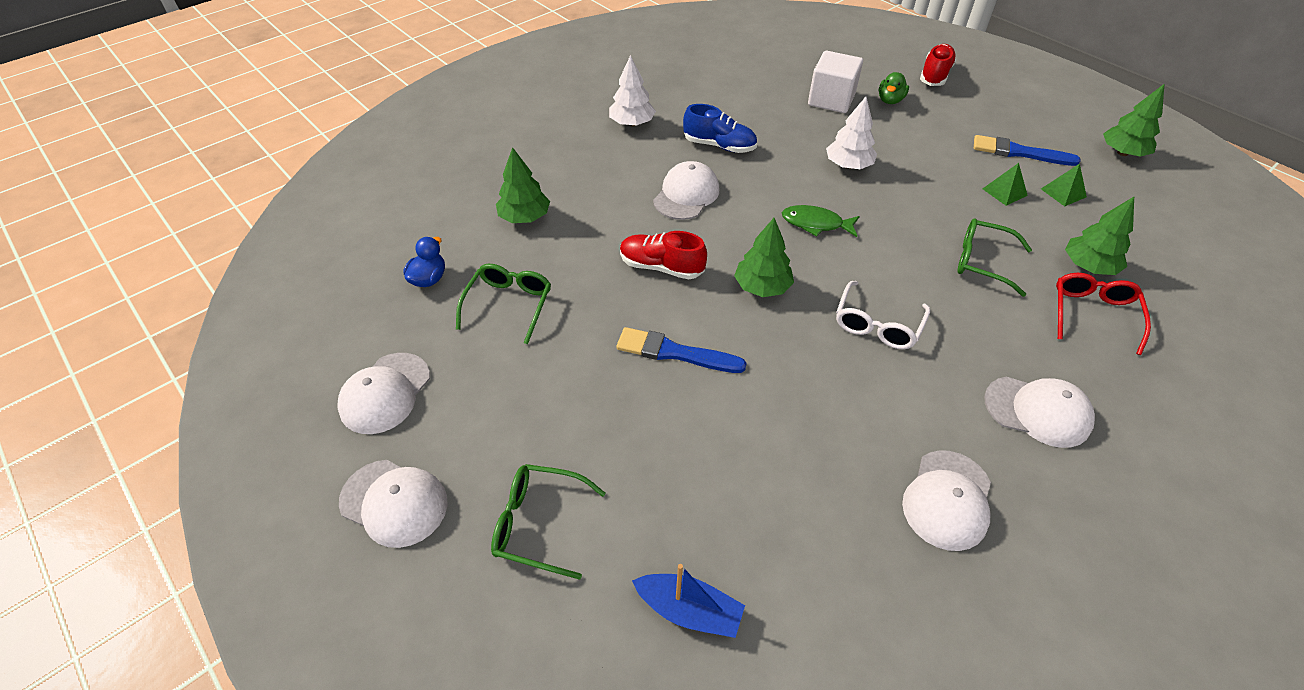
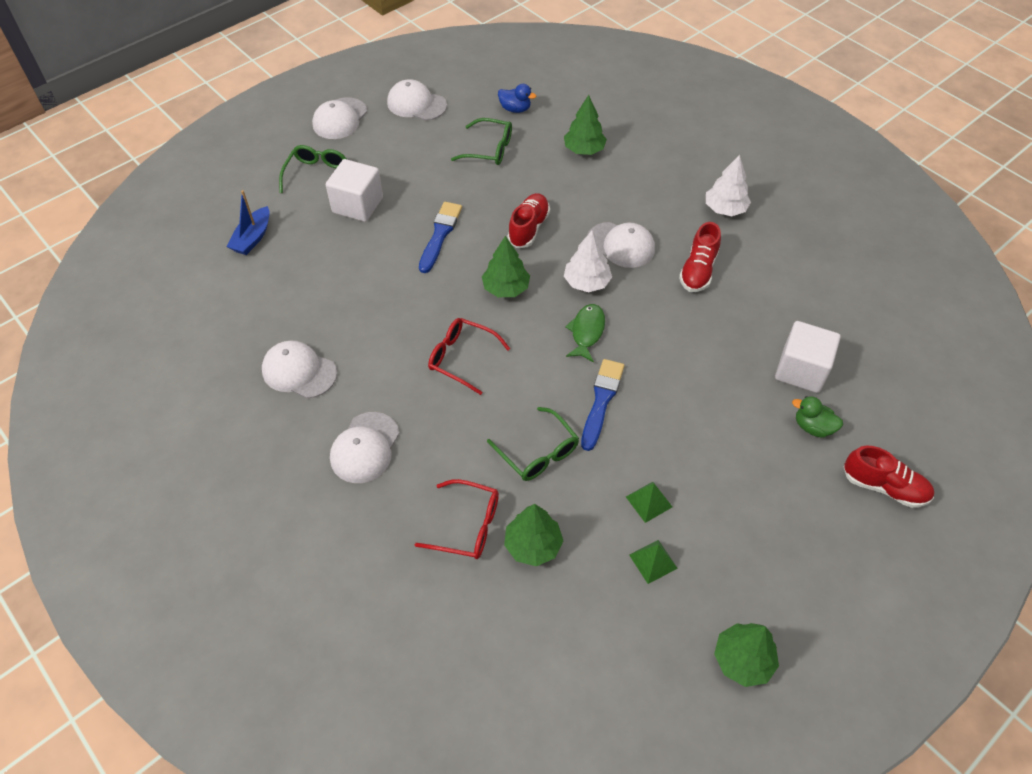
camera: 90 degrees right, 5 degrees up
blue shoe [683,104,757,153] -> red shoe [679,222,721,292]
white tree [826,97,877,169] -> white tree moved to [564,230,612,292]
white glasses [836,281,930,349] -> red glasses [428,318,510,395]
green glasses [957,218,1032,297] -> green glasses turned 120 degrees clockwise [487,407,579,481]
blue brush [974,135,1081,166] -> blue brush moved to [581,359,625,451]
none -> white cube [326,159,383,222]

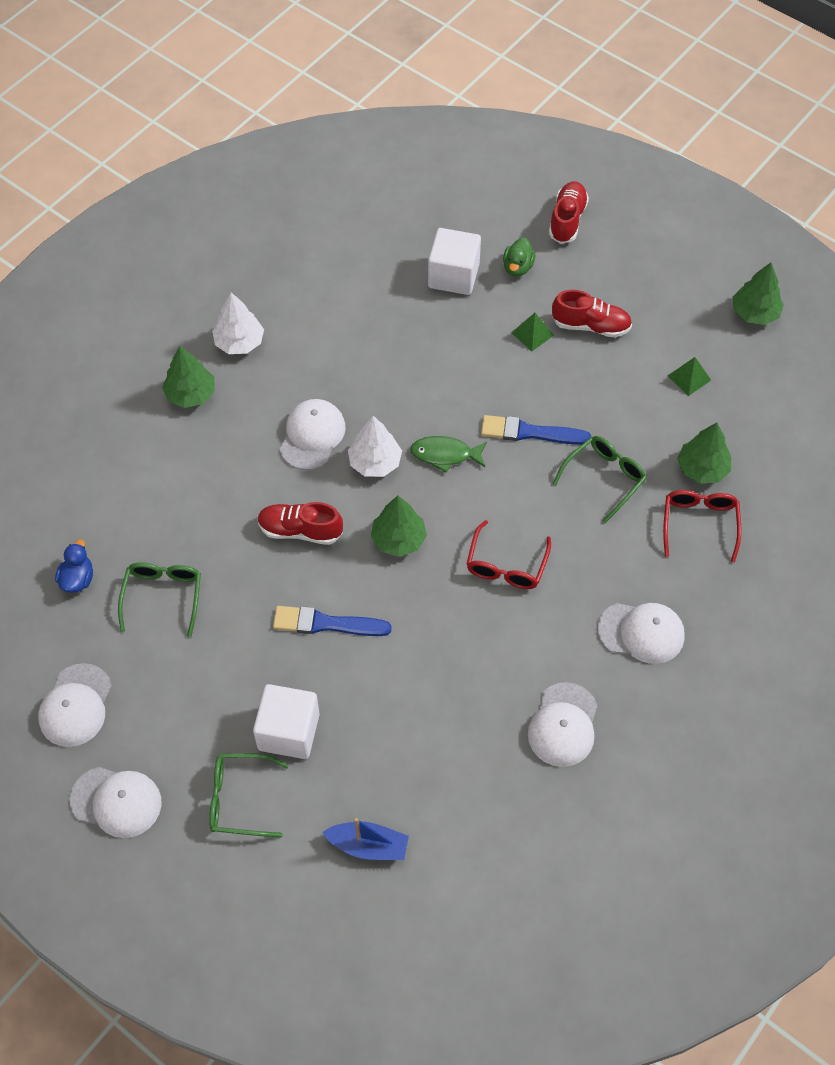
camera: 100 degrees left, 5 degrees up
green tree [564,95,607,155] -> green tree moved to [162,346,215,408]
green pyramid [626,482,672,523] -> green pyramid moved to [511,313,554,351]
red shoe [679,222,721,292] -> red shoe moved to [552,290,632,337]

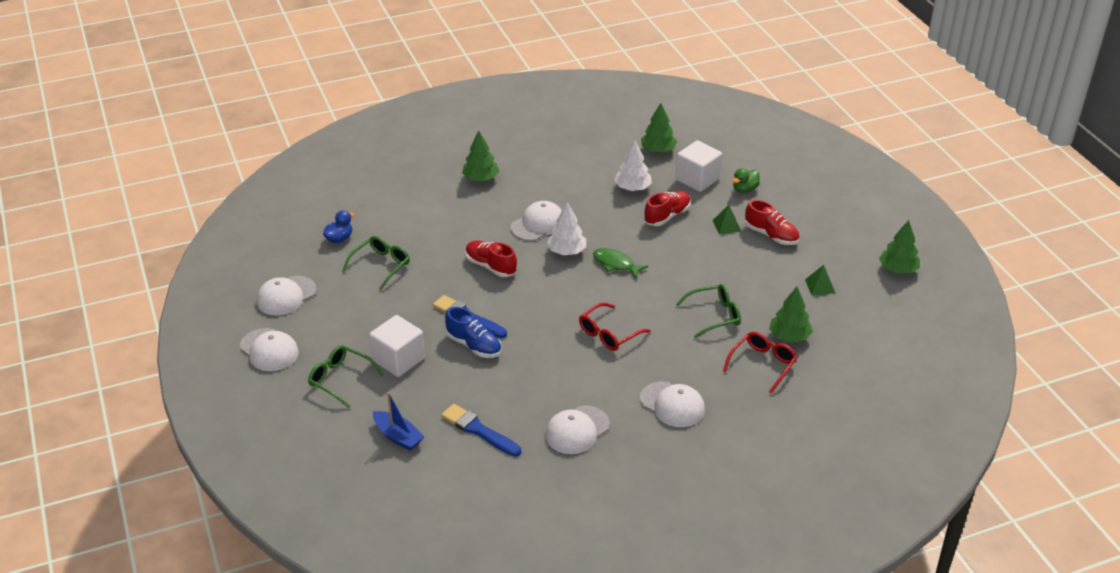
camera: 30 degrees right, 20 degrees down
white tree [212,293,264,354] -> white tree moved to [614,140,652,191]
green tree [371,496,427,557] -> green tree moved to [641,103,677,153]
blue brush [481,415,591,445] -> blue brush moved to [441,404,521,456]
red shoe [549,182,589,244] -> red shoe moved to [644,191,691,226]
none -> blue shoe [445,307,501,358]

